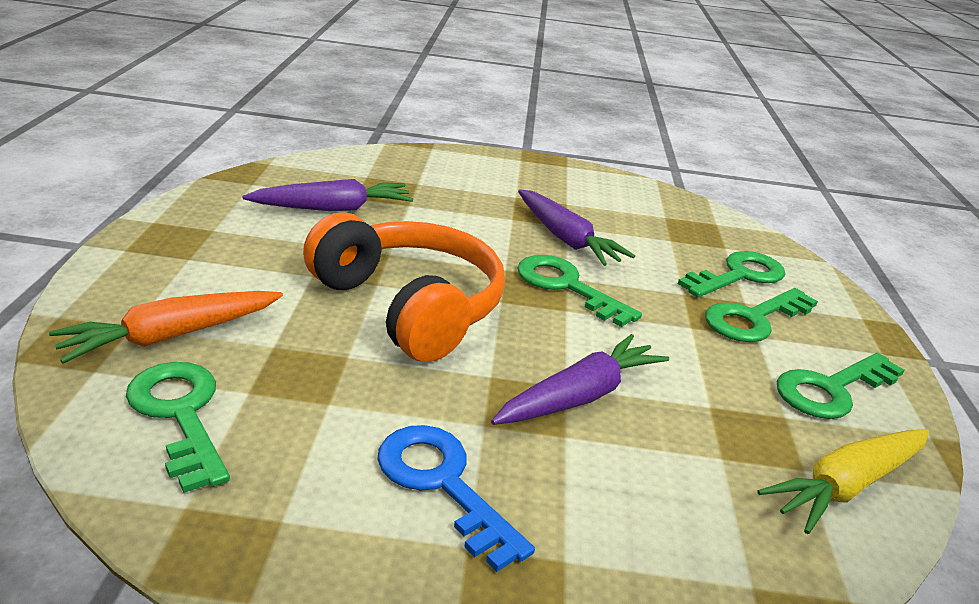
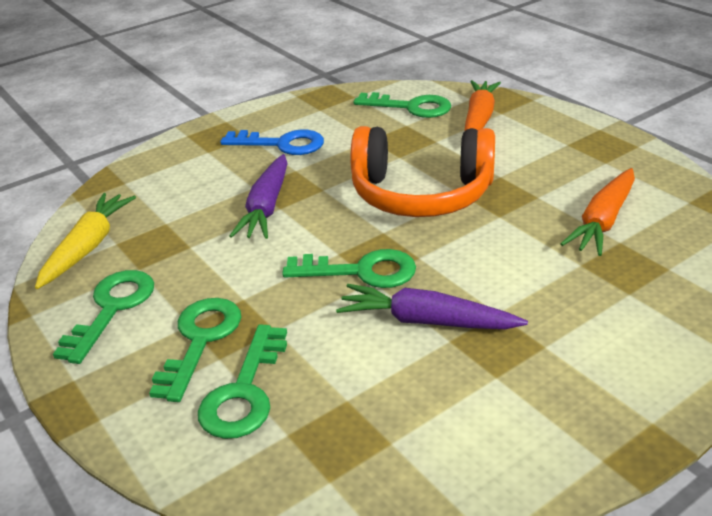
camera: 145 degrees right, 5 degrees up
purple carrot [242,179,413,211] -> orange carrot [561,168,635,256]

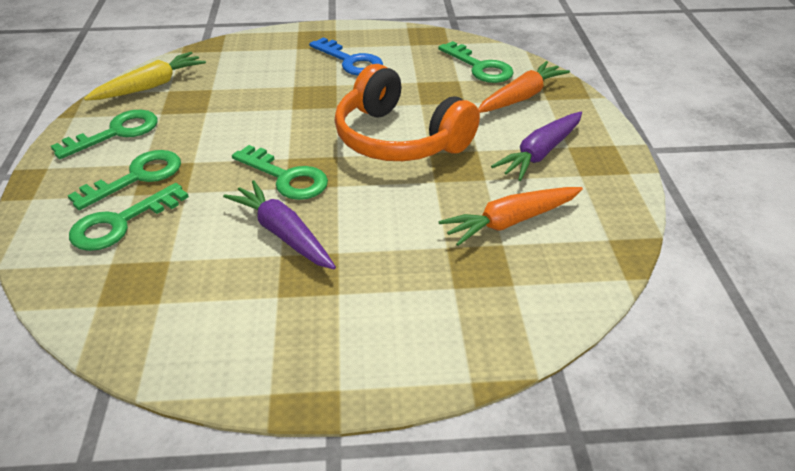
camera: 30 degrees right, 5 degrees up
purple carrot [230,154,288,239] -> purple carrot moved to [491,112,582,181]

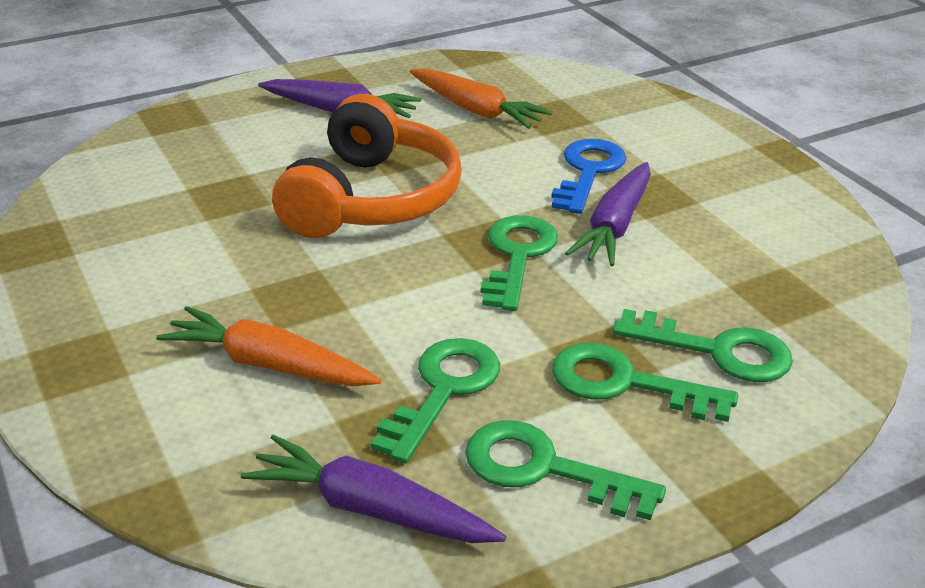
camera: 115 degrees left, 5 degrees down
yellow carrot [84,52,206,101] -> purple carrot [241,435,506,543]
blue key [309,37,383,75] -> blue key moved to [551,139,627,214]
green key [438,41,514,83] -> green key moved to [371,338,500,463]
orange carrot [478,61,570,113] -> orange carrot moved to [156,306,381,386]

